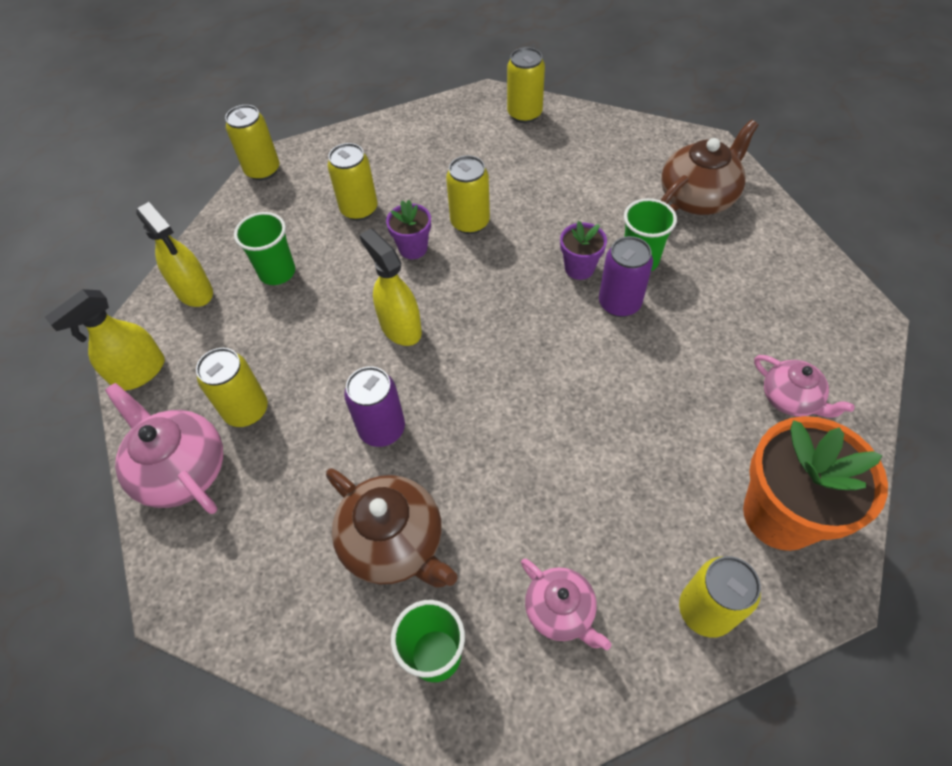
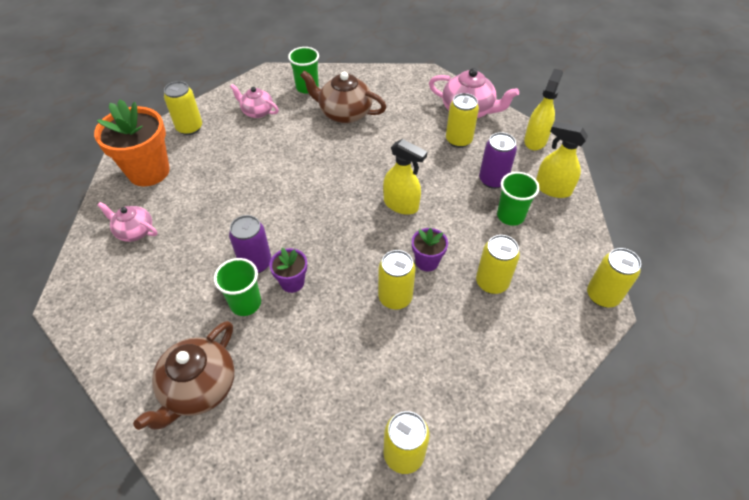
camera: 155 degrees right, 5 degrees down
purple can [344,367,405,447] -> purple can moved to [479,132,517,189]

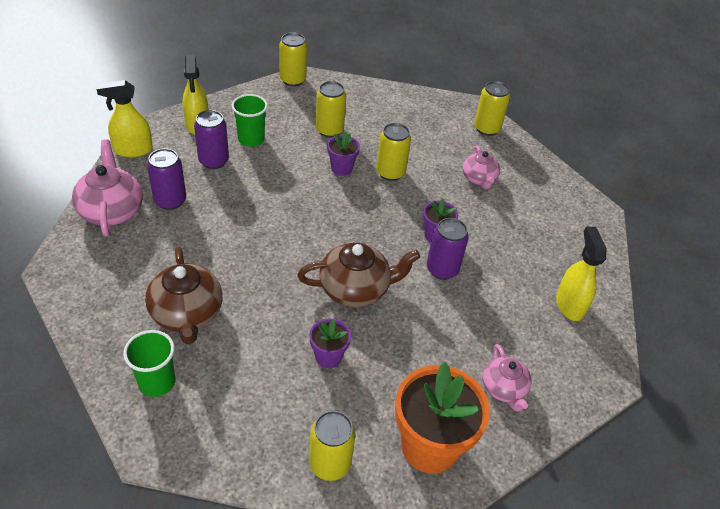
camera: 130 degrees left, 5 degrees down
brown teapot [133,321,235,430] -> brown teapot moved to [297,243,420,307]
green cup [214,258,261,316] -> none
pink teapot [230,84,279,118] -> pink teapot moved to [463,145,500,189]
yellow spray bottle [383,139,427,215] -> yellow spray bottle moved to [556,227,607,321]
yellow can [446,93,479,148] -> purple can [147,148,186,210]
none -> purple flower pot [309,318,351,368]

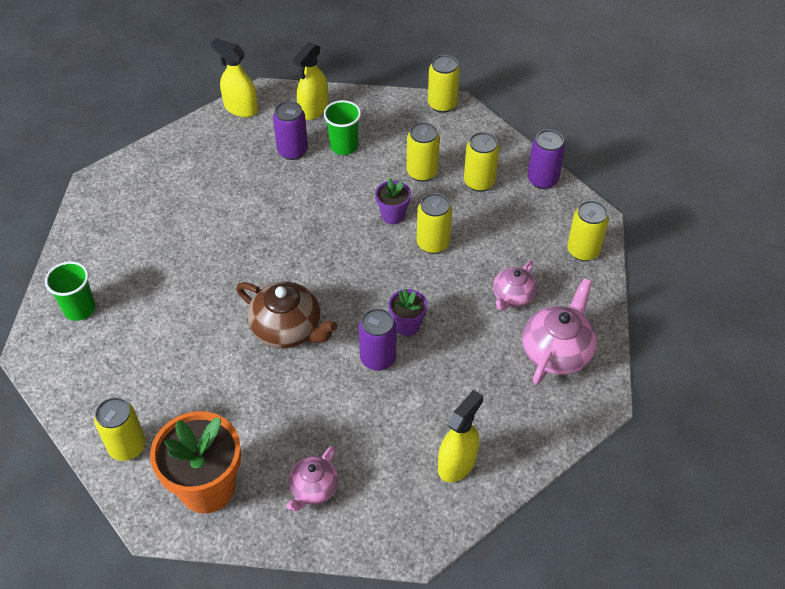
camera: 45 degrees right, 5 degrees up
pink teapot [72,140,143,237] -> pink teapot moved to [522,278,597,385]
brown teapot [145,247,223,344] -> none
purple can [147,148,186,210] -> purple can moved to [528,130,565,189]
purple flower pot [309,318,351,368] -> none
none -> yellow can [464,132,499,192]

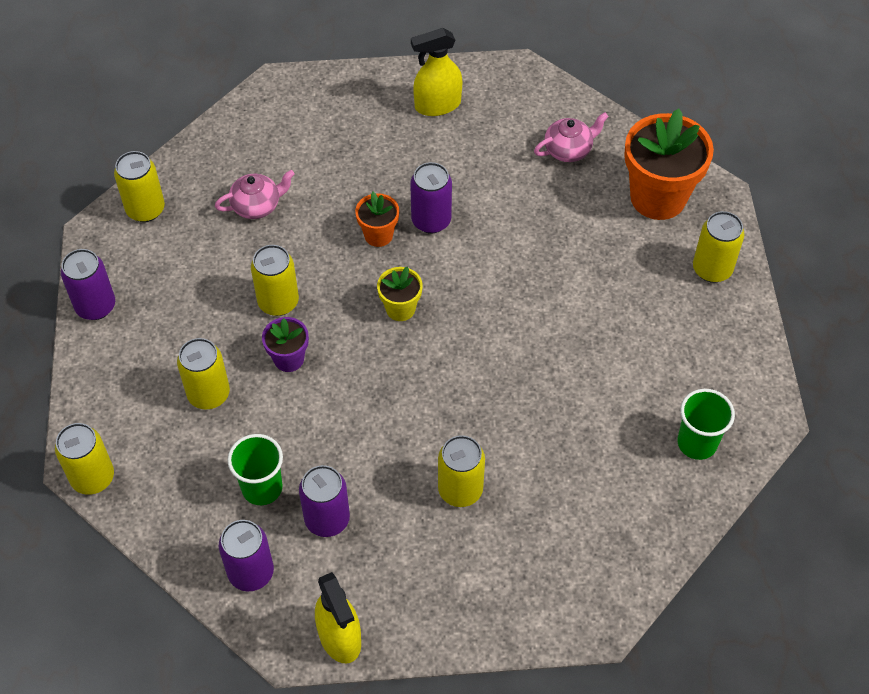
camera: 145 degrees left, 5 degrees up
brown teapot [236,282,337,348] -> none
yellow spray bottle [293,42,328,120] -> purple can [219,520,274,591]
purple flower pot [389,289,427,336] -> orange flower pot [355,192,399,247]
yellow can [464,132,499,192] -> yellow can moved to [438,435,485,507]
pink teapot [522,278,597,385] -> none
none -> yellow flower pot [377,267,423,321]

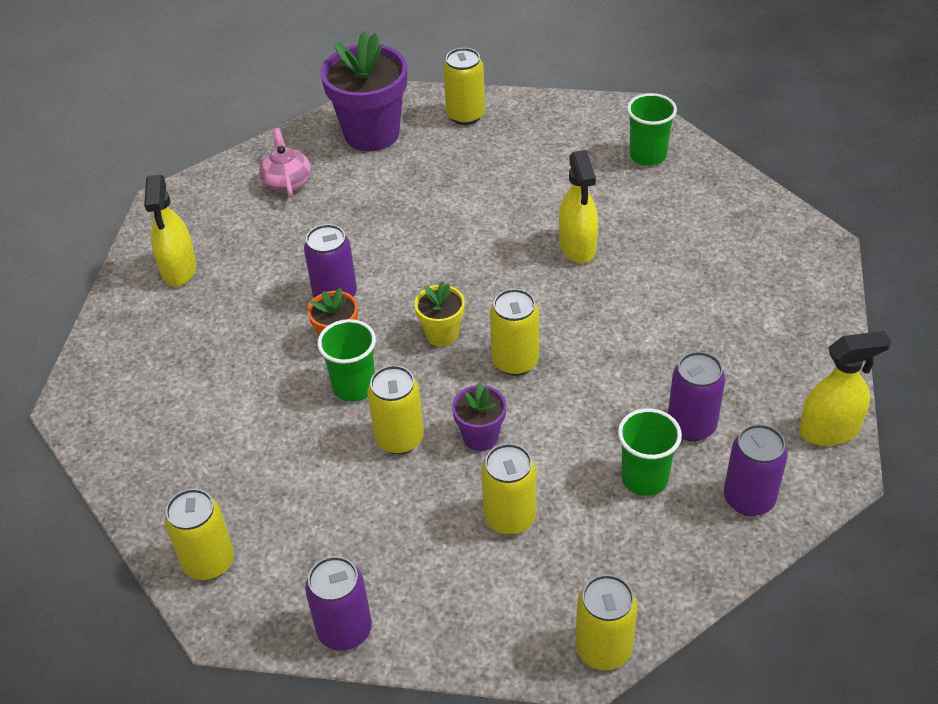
camera: 75 degrees left, 10 degrees down
pink teapot [215,170,295,219] -> none
yellow can [438,435,485,507] -> yellow can moved to [490,289,539,376]
orange flower pot [624,109,714,220] -> purple flower pot [320,31,407,151]
none -> green cup [317,319,376,402]
none -> yellow spray bottle [559,150,598,263]

